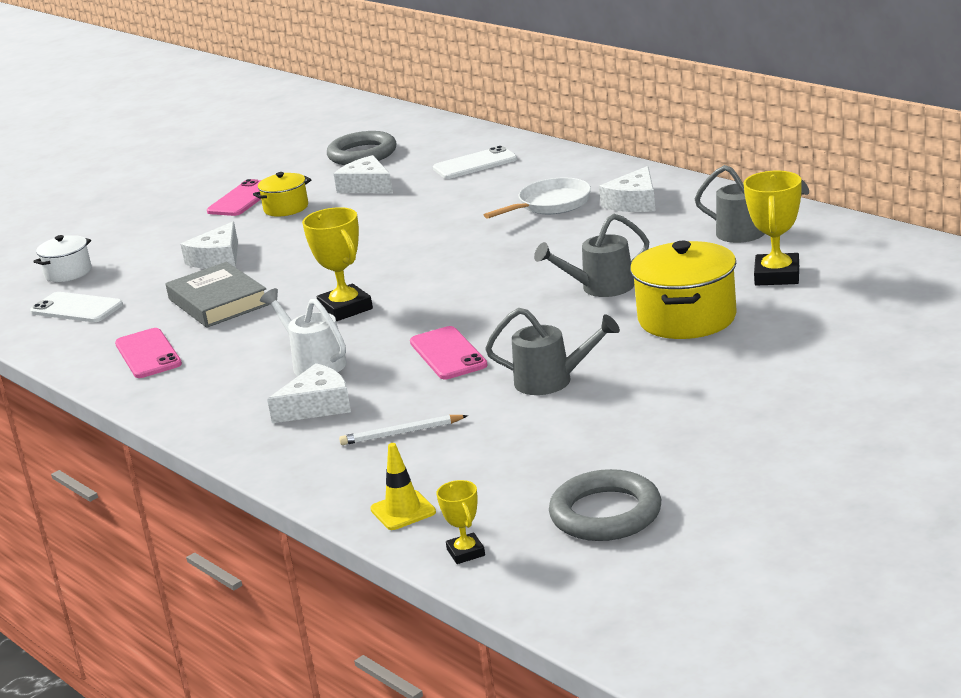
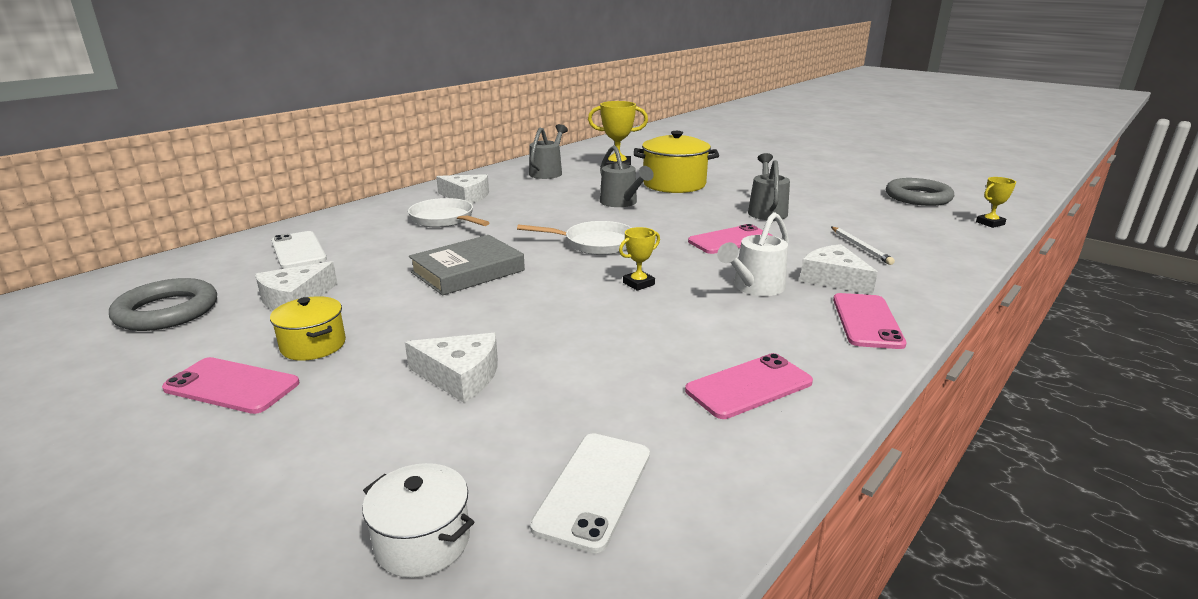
camera: 100 degrees left, 0 degrees up
grey book [166,262,269,328] -> grey book moved to [409,235,525,295]
yellow trophy [302,207,373,321] -> yellow trophy [619,227,660,291], size x0.56
yellow traffic cone [370,443,436,530] -> none
none -> white pan [517,221,632,255]
none -> pink phone [833,293,907,349]

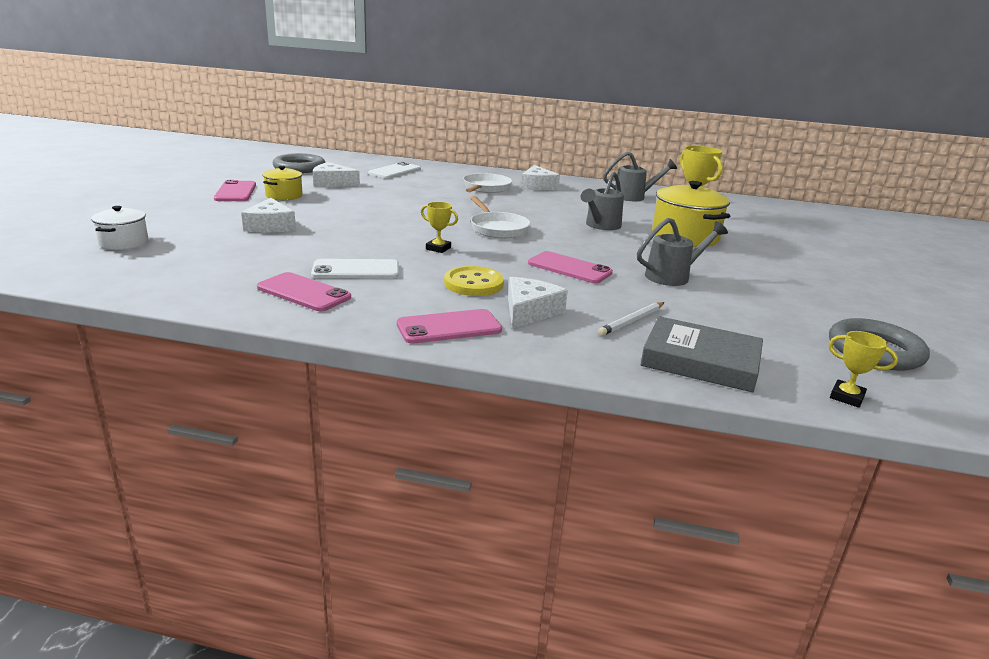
camera: 60 degrees right, 0 degrees up
grey book [409,235,525,295] -> grey book moved to [641,316,763,392]
white phone [530,433,650,553] -> white phone moved to [311,259,399,279]
white watering can [717,212,789,296] -> yellow button [444,266,504,296]

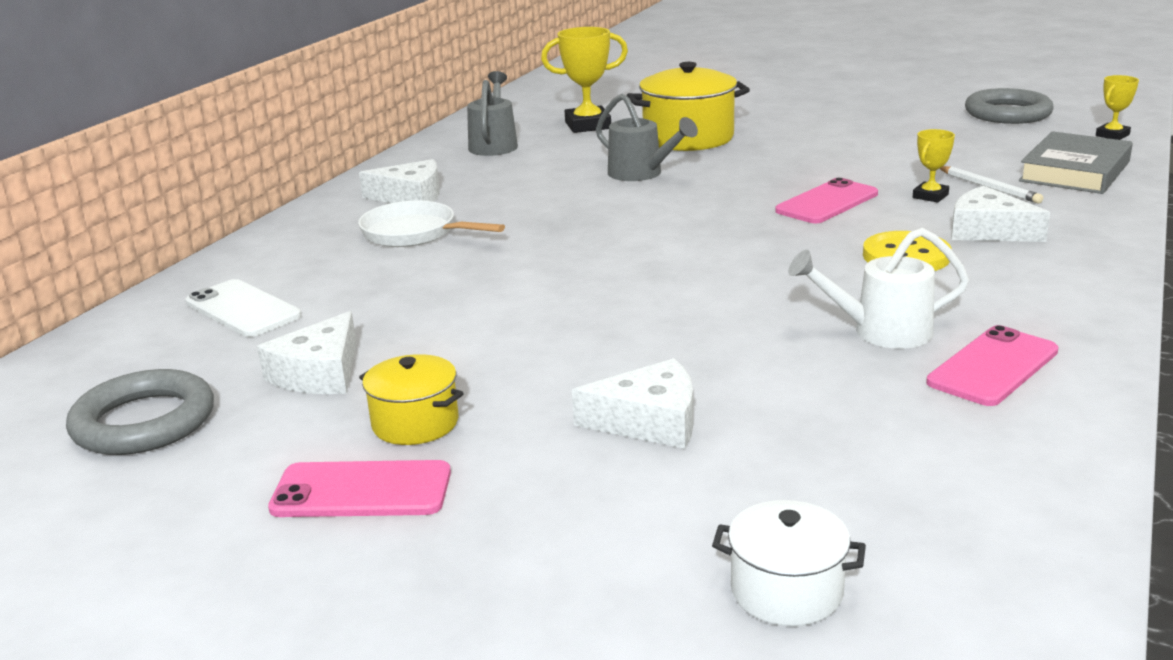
camera: 75 degrees left, 0 degrees up
white phone [311,259,399,279] -> white watering can [788,228,969,349]
pink phone [397,309,502,344] -> none
yellow trophy [421,202,458,253] -> yellow trophy moved to [913,129,955,203]
white pan [470,196,530,238] -> none
grey watering can [637,218,728,286] -> none

